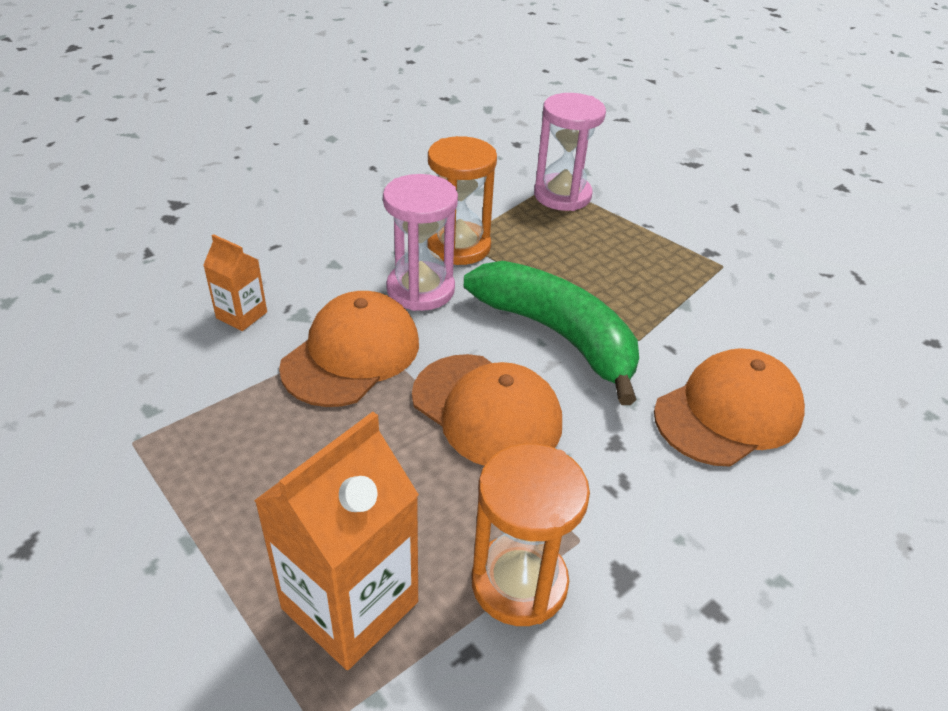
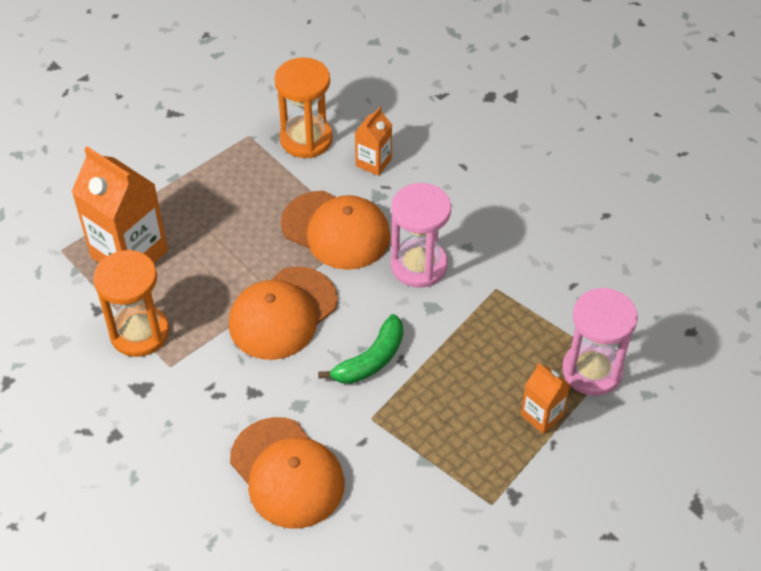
camera: 90 degrees right, 10 degrees up
orange hourglass [427,136,497,265] -> orange hourglass moved to [275,57,333,158]
green banana [464,261,639,405] -> green banana [318,314,403,384], size x0.56
none -> orange carton [521,363,570,434]

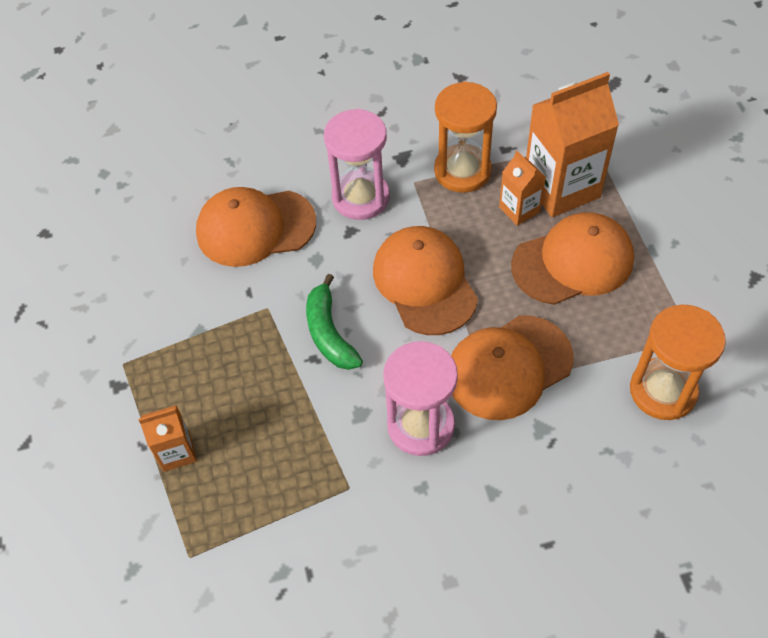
camera: 120 degrees right, 5 degrees up
orange carton [355,107,392,176] -> orange carton moved to [499,151,546,226]
pink hourglass [562,288,638,396] -> pink hourglass moved to [324,109,390,220]
none -> orange cap [511,212,634,305]

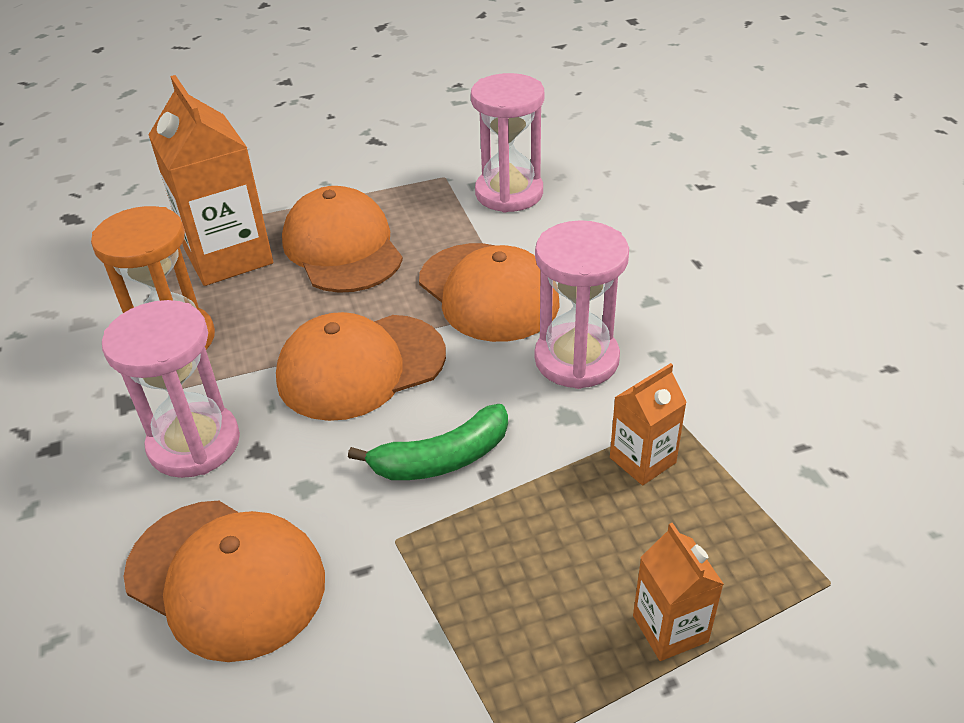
camera: 95 degrees left, 15 degrees down
orange cap [196,187,316,267] -> orange cap turned 45 degrees counterclockwise [124,501,325,662]
orange carton [499,151,546,226] -> orange carton moved to [610,363,687,485]
orange hourglass [630,305,726,420] -> pink hourglass [471,73,544,212]

